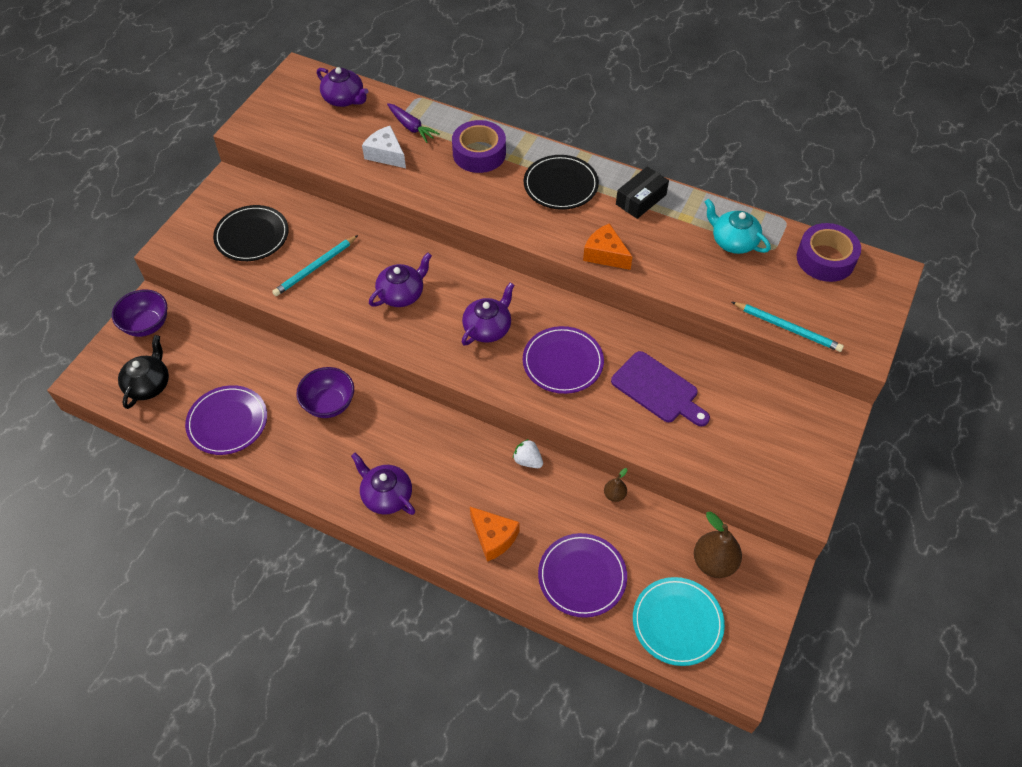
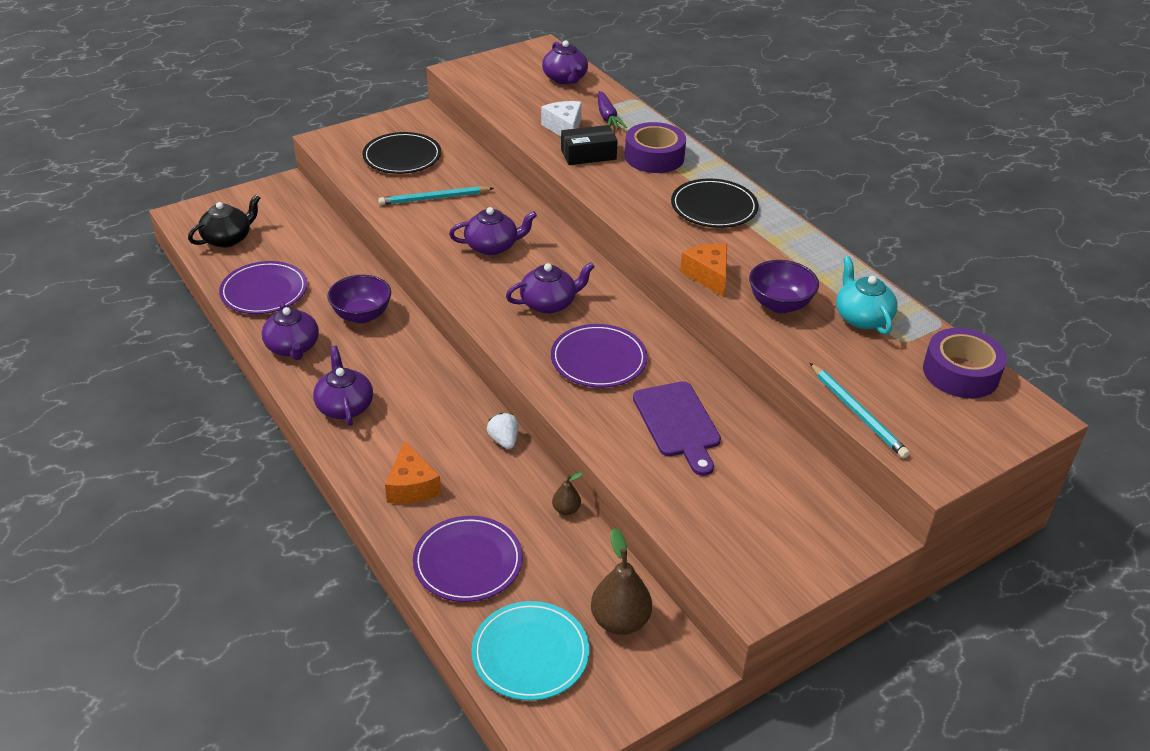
camera: 30 degrees right, 15 degrees down
purple bowl [112,289,167,337] -> purple bowl moved to [749,260,819,313]
black box [616,166,669,219] -> black box moved to [561,125,618,165]
none -> purple teapot [262,301,319,360]

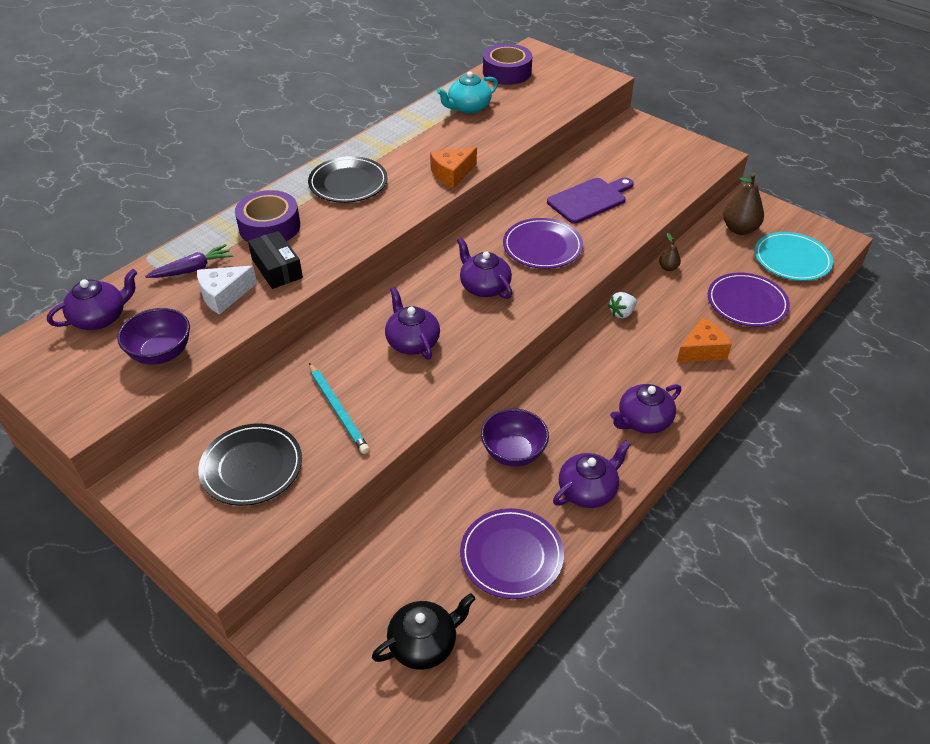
camera: 105 degrees left, 5 degrees up
black teapot [188,195,260,248] -> black teapot turned 120 degrees clockwise [372,593,475,670]
purple bowl [749,260,819,313] -> purple bowl moved to [117,308,190,365]
turquoise pencil [810,363,910,458] -> none

